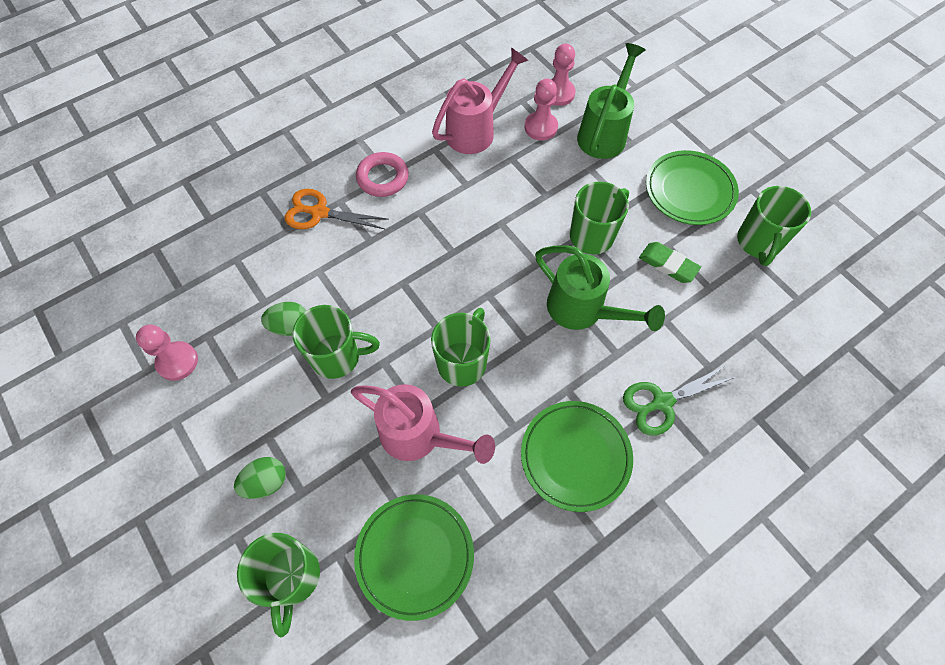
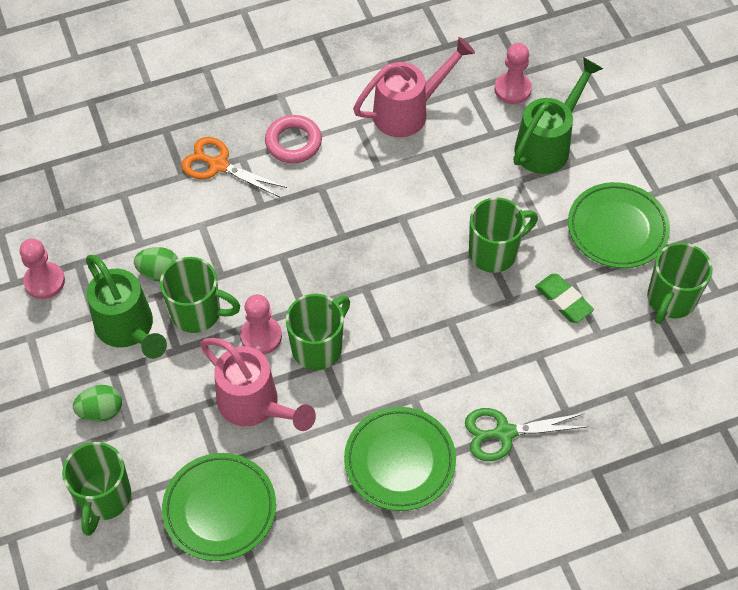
camera: 15 degrees right, 5 degrees down
pink pawn [524,79,558,141] -> pink pawn moved to [241,294,282,354]
green watering can [535,245,665,331] -> green watering can moved to [86,255,167,359]

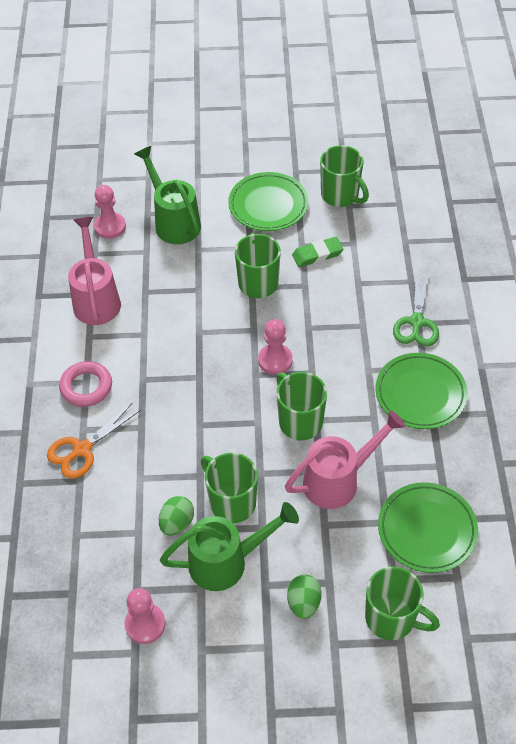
camera: 70 degrees left, 5 degrees down
green mug [160,257,240,333] -> green mug turned 75 degrees counterclockwise [201,453,258,523]
pink pawn [241,294,282,354] -> pink pawn moved to [258,319,293,374]

